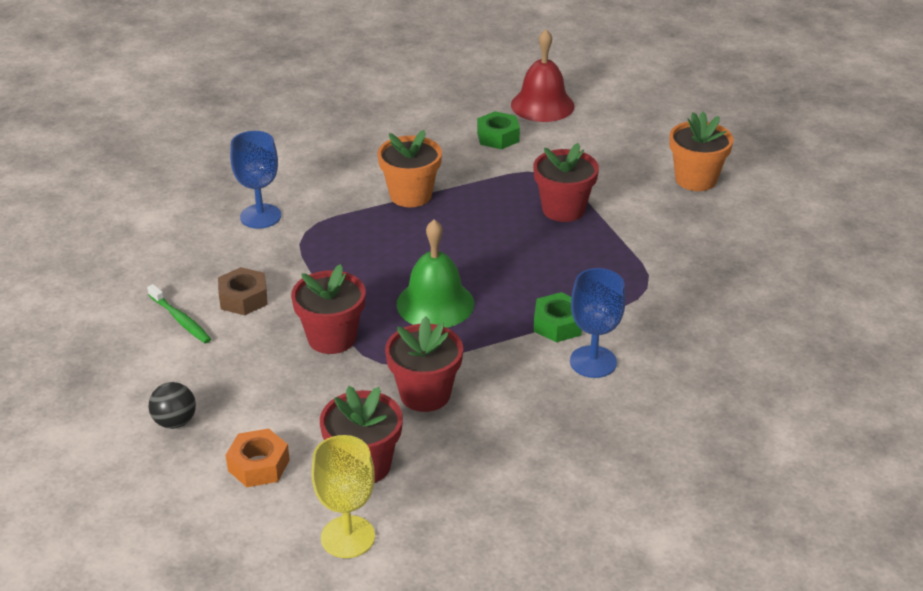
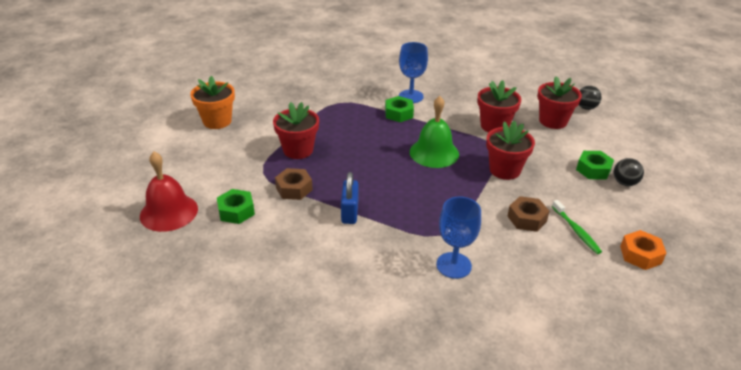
camera: 130 degrees left, 0 degrees up
green toothbrush [147,284,211,344] -> green toothbrush turned 150 degrees clockwise [552,200,602,254]
orange nut [226,428,290,487] -> orange nut moved to [620,230,666,270]
yellow goblet [311,435,375,558] -> black ball [579,86,602,110]
orange flower pot [378,130,442,207] -> blue padlock [341,172,358,224]
none -> brown nut [275,168,313,200]
none -> green nut [576,151,614,180]

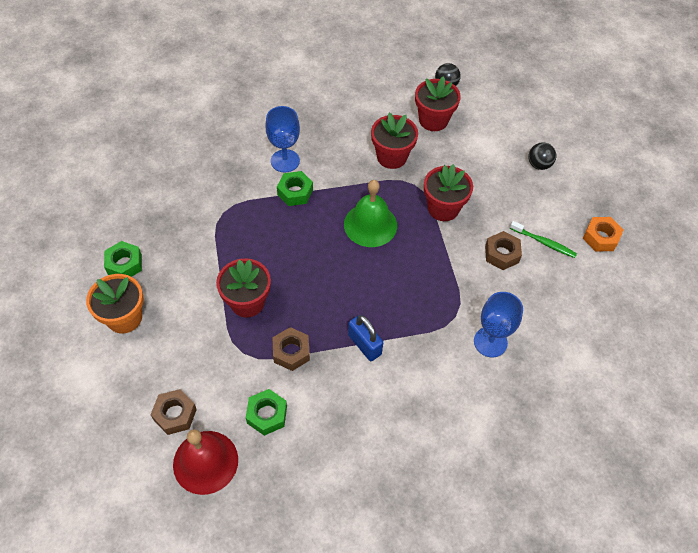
camera: 40 degrees left, 20 degrees up
green nut [576,151,614,180] -> green nut moved to [104,241,142,277]
none -> brown nut [151,389,197,435]

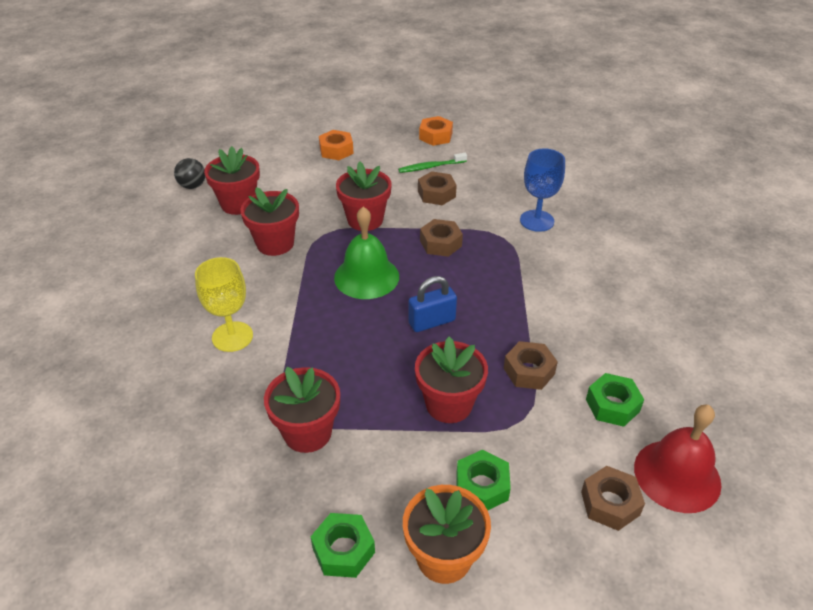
camera: 75 degrees left, 15 degrees down
blue goblet [265,106,300,173] -> yellow goblet [195,257,253,352]
green nut [277,171,313,206] -> green nut moved to [457,450,511,510]
blue padlock [348,315,383,361] -> blue padlock moved to [408,276,457,332]
green toothbrush [510,221,577,258] -> green toothbrush turned 150 degrees counterclockwise [398,153,467,173]
black ball [528,142,556,170] -> orange nut [319,130,354,160]
none -> red flower pot [264,367,340,453]
none -> brown nut [420,219,463,257]

